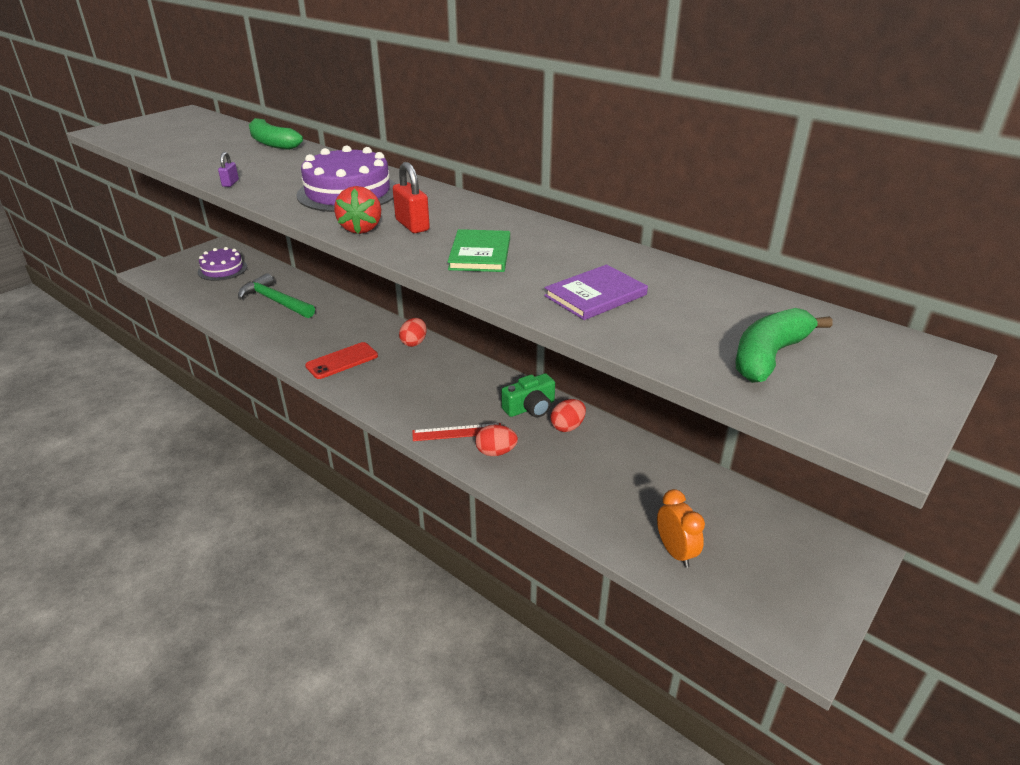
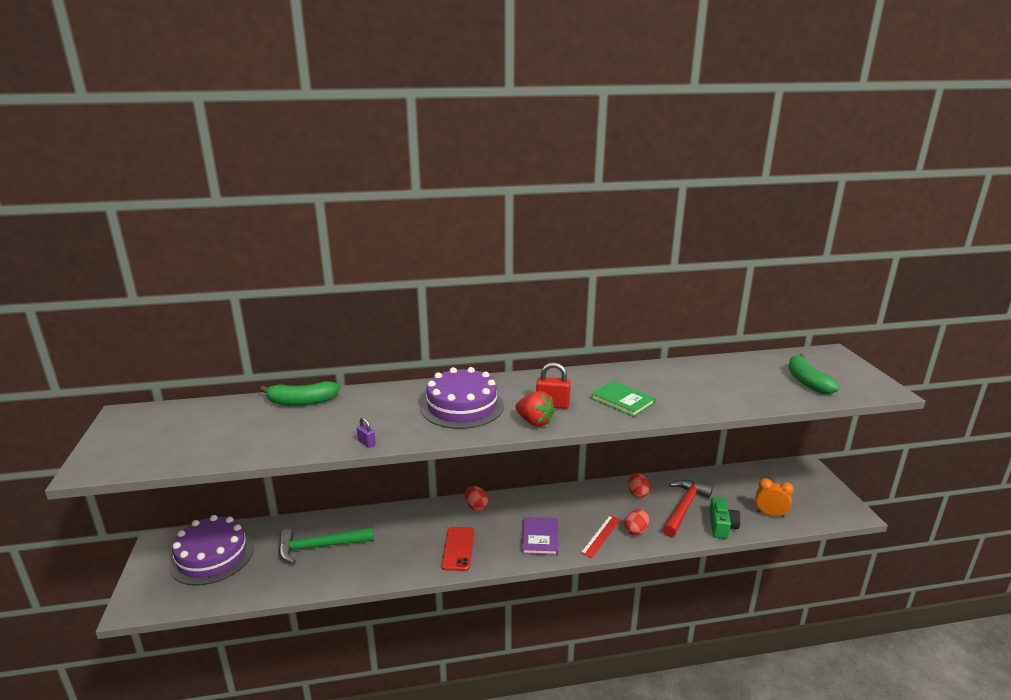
camera: 50 degrees left, 10 degrees down
purple cake [198,247,247,281] -> purple cake [169,515,254,586], size x1.52
green camera [501,373,555,417] -> green camera moved to [709,497,741,539]
purple book [544,264,648,320] -> purple book moved to [522,517,559,555]
none -> red hammer [663,480,713,537]

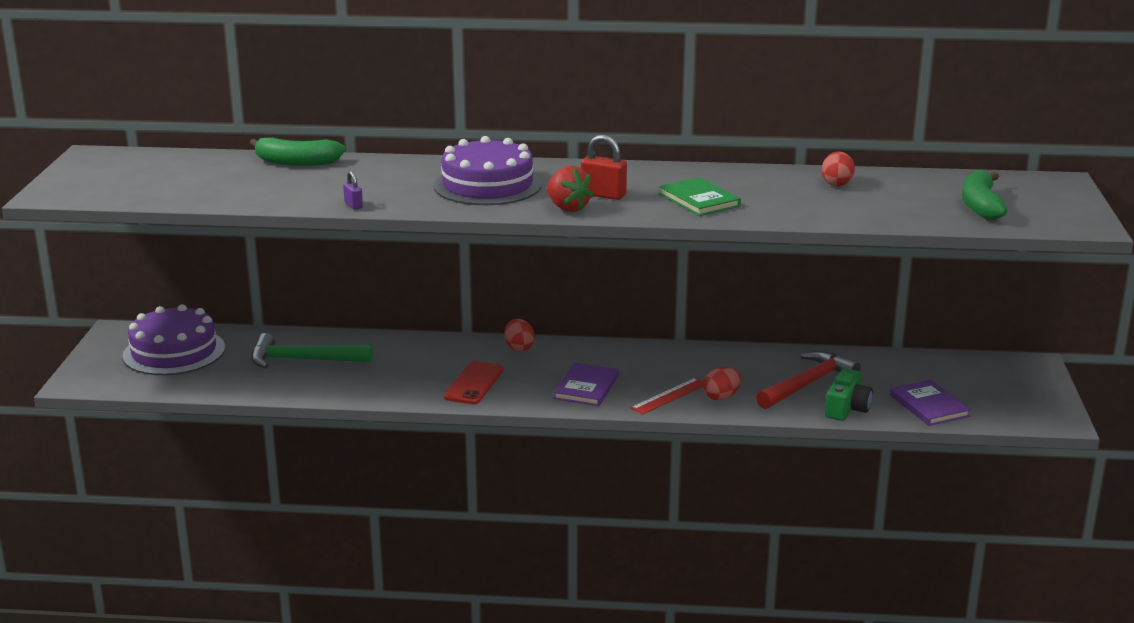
camera: 15 degrees right, 0 degrees up
red egg [628,473,650,498] -> red egg moved to [822,151,855,186]
orange clock [756,478,794,517] -> purple book [890,380,971,426]

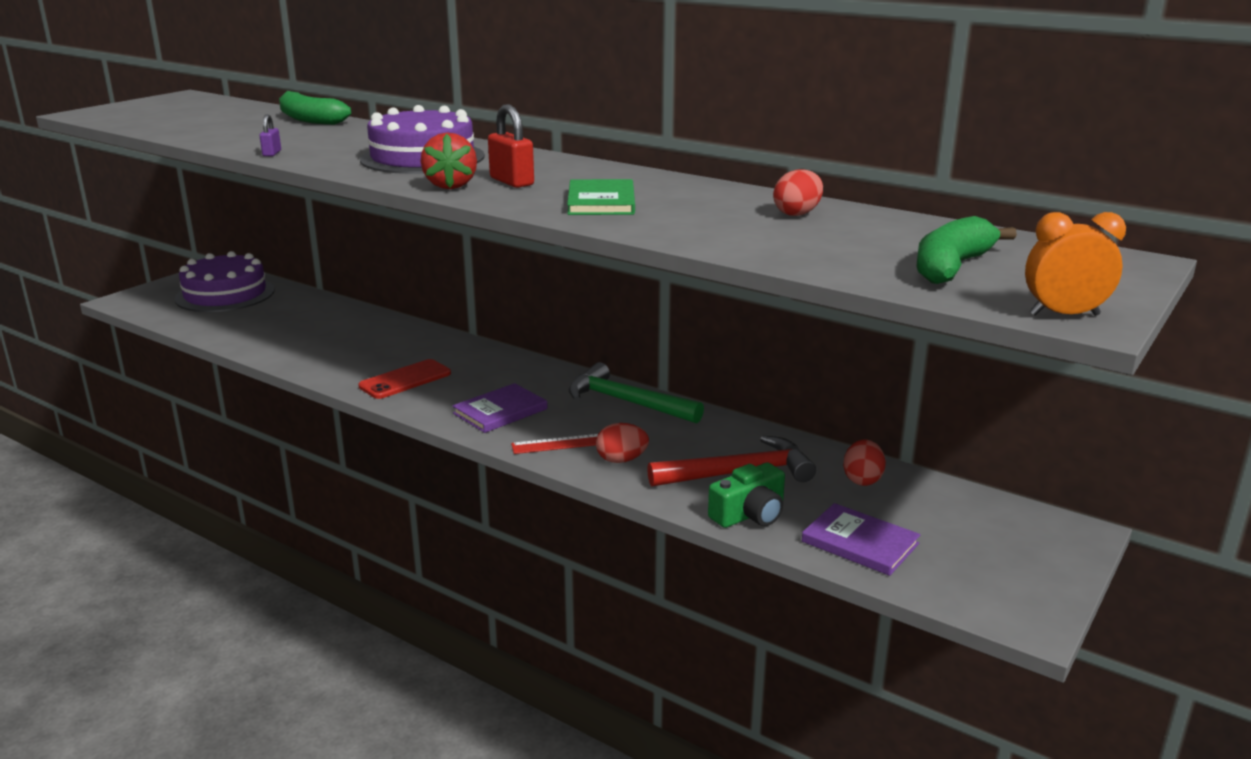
camera: 30 degrees right, 0 degrees up
green hammer [251,333,373,369] -> green hammer moved to [568,362,704,424]
red egg [504,319,535,351] -> red egg moved to [843,439,886,486]
purple book [890,380,971,426] -> purple book turned 60 degrees counterclockwise [802,503,921,576]
none -> orange clock [1025,212,1126,316]

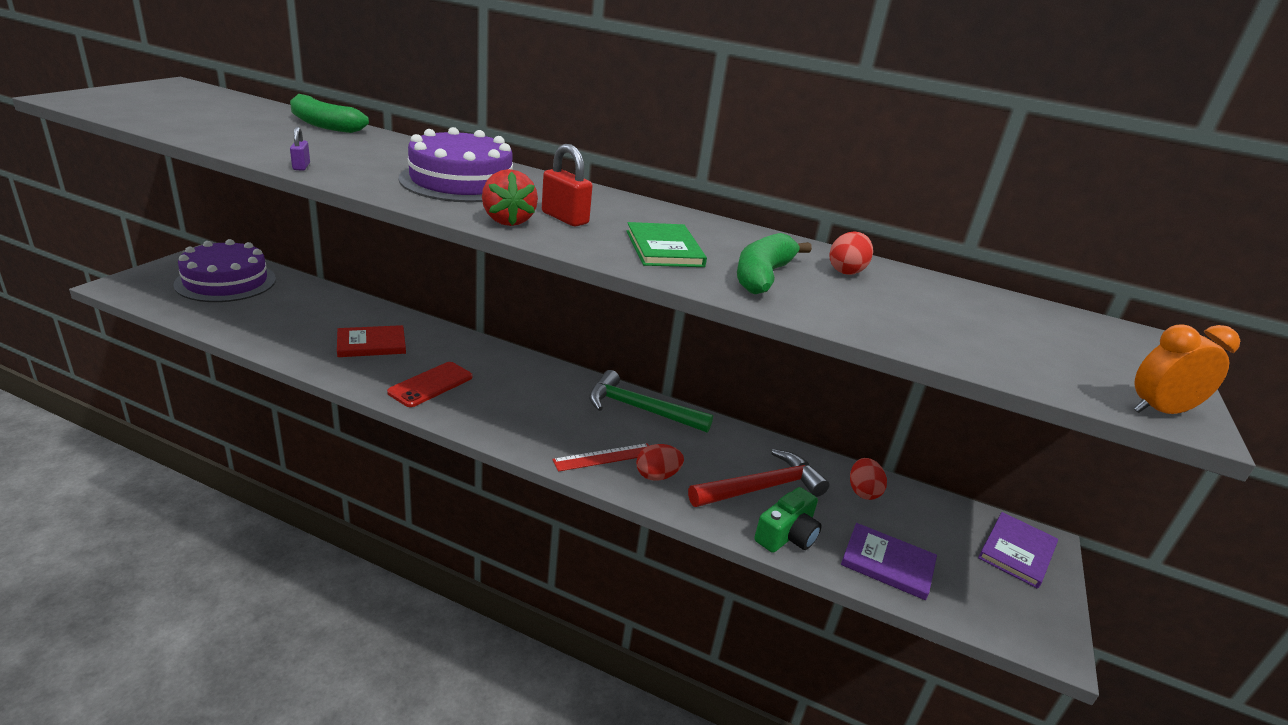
camera: 15 degrees left, 5 degrees up
purple book [453,383,548,433] -> purple book moved to [978,512,1058,589]
green banana [916,216,1017,284] -> green banana moved to [737,233,812,294]
none -> red book [337,325,406,357]

